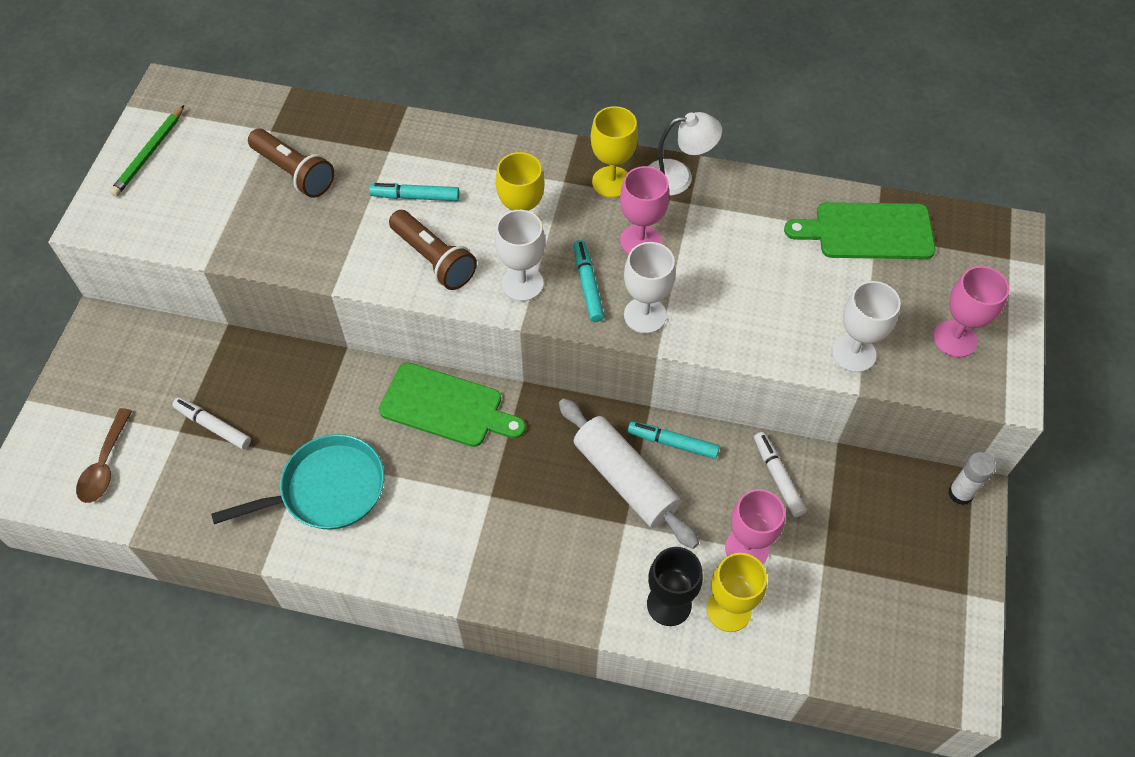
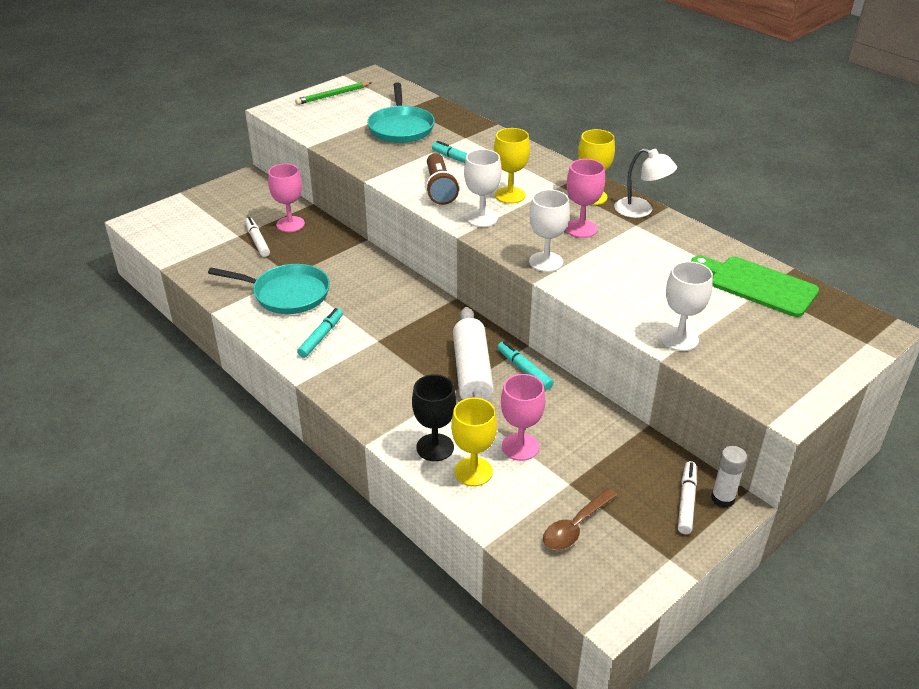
camera: 35 degrees right, 20 degrees down
brown spoon [76,408,132,503] -> brown spoon moved to [543,488,617,550]
brown flashlight [248,129,334,198] -> turquoise pan [367,83,435,143]
green cutting board [379,362,526,447] -> none
turquoise marker [573,240,604,322] -> turquoise marker moved to [297,308,343,358]
white marker [754,432,807,517] -> white marker moved to [678,461,697,534]
pink goblet [933,266,1009,358] -> pink goblet moved to [268,164,305,232]

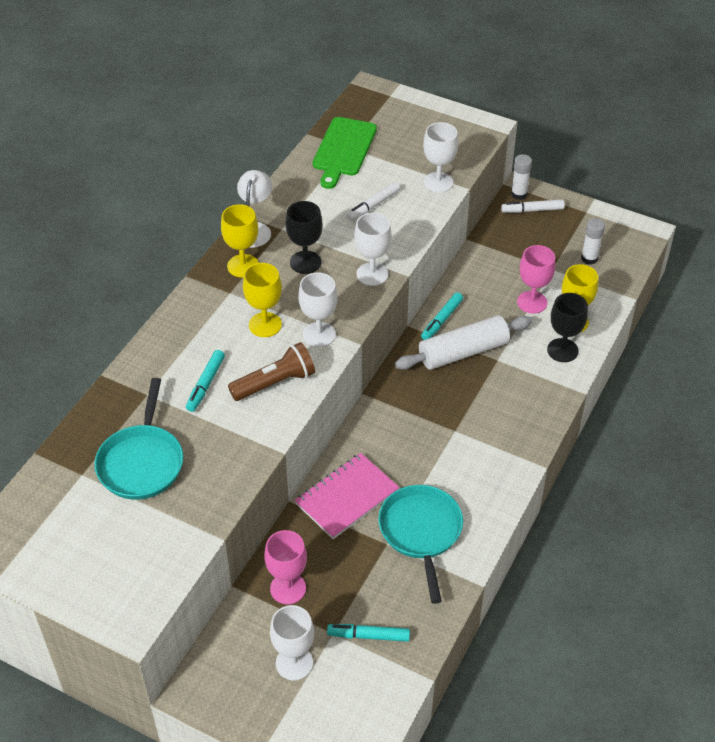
camera: 110 degrees left, 10 degrees up
white marker [245,217,270,257] -> white marker moved to [346,182,400,221]
green pencil [295,82,372,105] -> none
turquoise marker [297,308,343,358] -> turquoise marker moved to [327,624,410,642]
turquoise pan [367,83,435,143] -> turquoise pan turned 120 degrees clockwise [94,378,183,500]
brown spoon [543,488,617,550] -> white glue stick [581,218,605,265]
pink goblet [566,159,605,238] -> black goblet [285,201,323,274]
none -> white goblet [270,605,314,680]
none -> pink notebook [295,453,399,539]

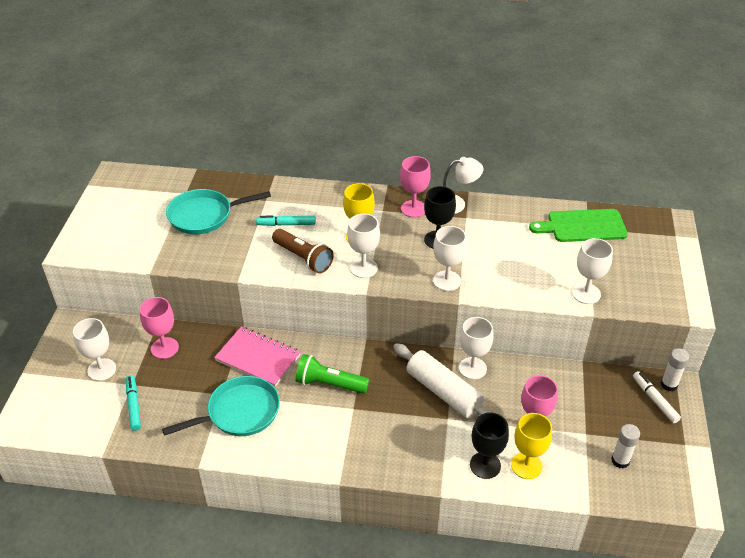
camera: 70 degrees right, 5 degrees down
yellow goblet [221,204,259,277] -> pink goblet [400,156,431,218]
white marker [346,182,400,221] -> none
turquoise marker [421,292,463,340] -> white goblet [459,317,494,380]
none -> green flashlight [295,354,369,394]

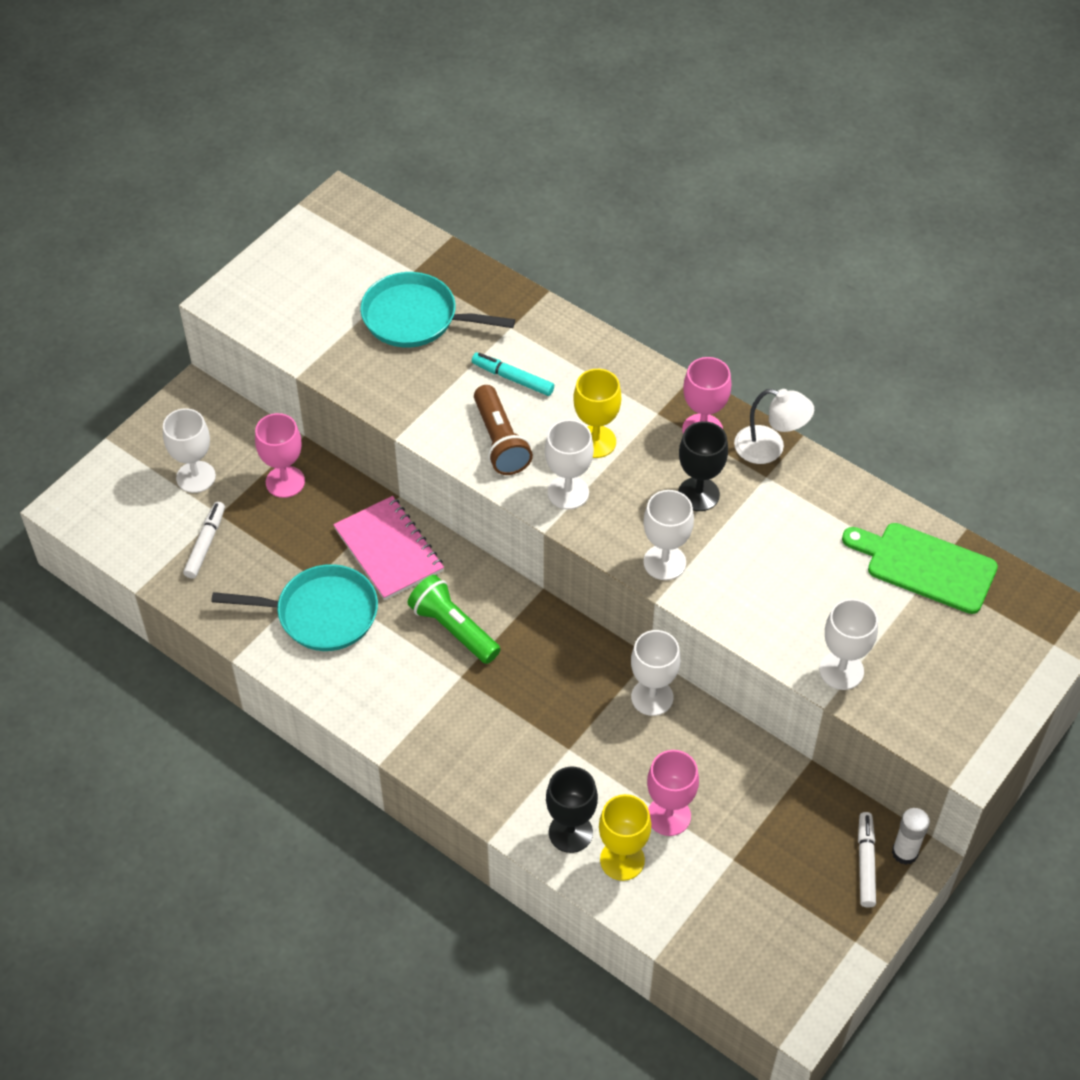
camera: 30 degrees right, 10 degrees up
turquoise marker [126,375,141,431] -> white marker [183,502,225,579]
white rolling pin [393,343,493,418] -> none
white glue stick [611,424,640,469] -> none

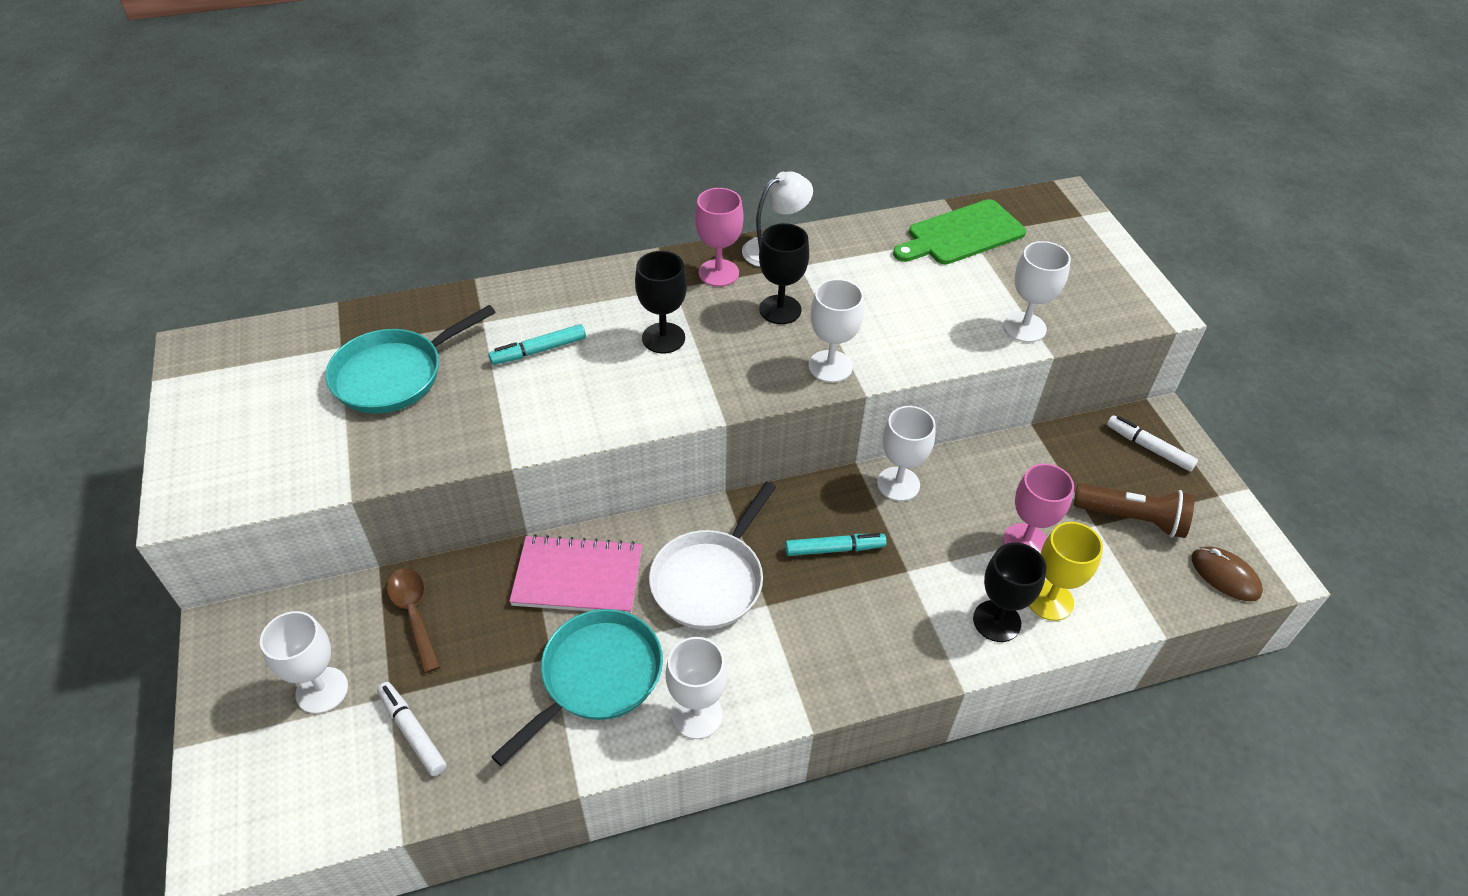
camera: 55 degrees left, 5 degrees down
pink goblet [255,413,305,498] -> brown spoon [387,568,440,673]
green flashlight [408,575,501,664] -> white pan [649,482,776,629]
brown flashlight [474,385,533,475] -> brown flashlight moved to [1073,483,1195,538]
white goblet [545,419,594,509] -> white goblet moved to [666,637,727,739]
yellow goblet [573,369,621,458] -> black goblet [635,251,687,354]
white glue stick [892,808,930,865] -> none
none -> turquoise marker [785,533,887,556]
none -> brown mouse [1191,546,1263,601]

